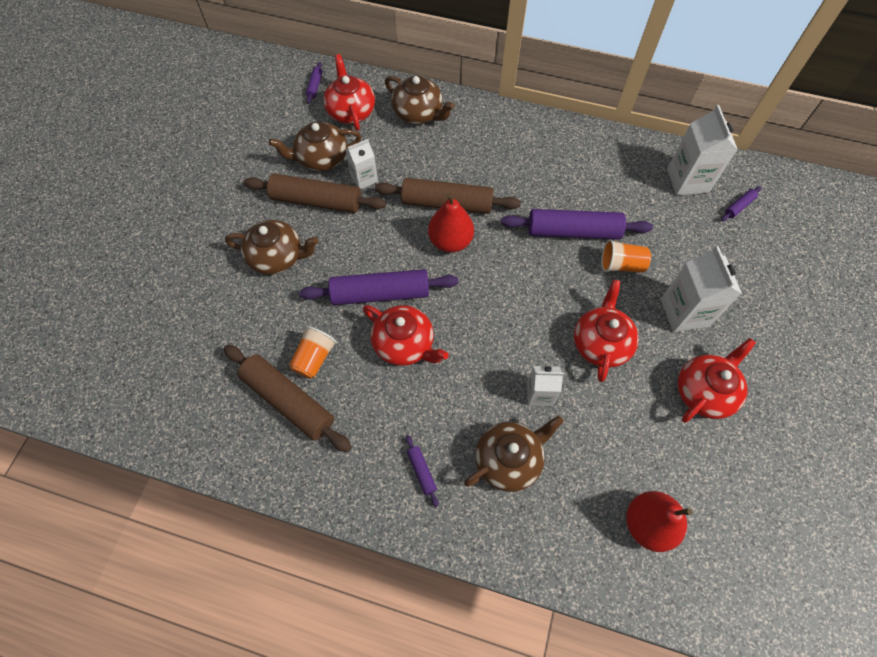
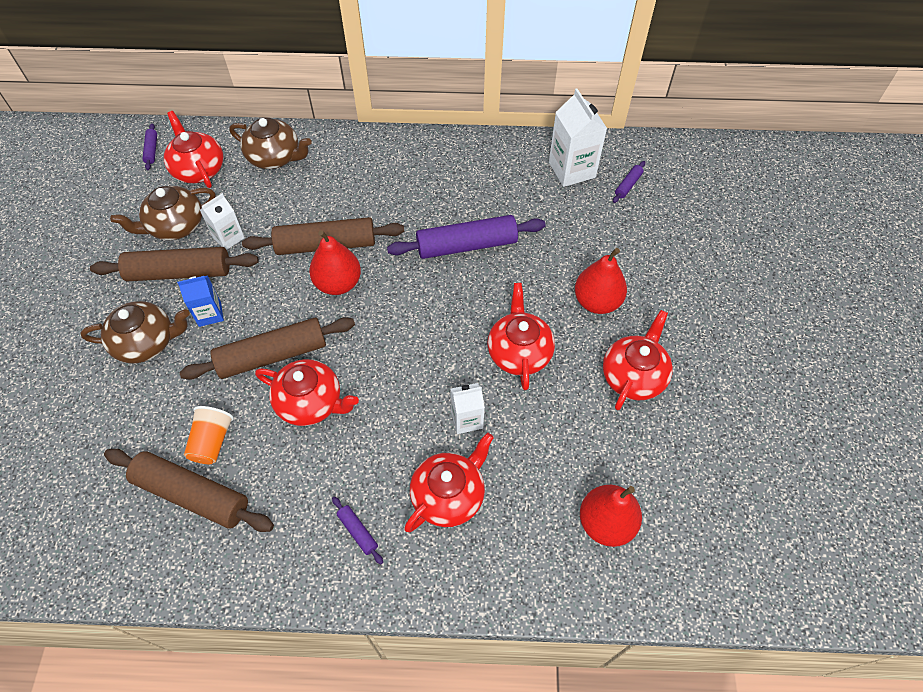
camera: 15 degrees left, 5 degrees down
purple rolling pin [299,269,458,305] -> brown rolling pin [179,317,355,380]
brown teapot [464,416,564,492] -> red teapot [404,433,494,532]
orange cup [601,239,651,273] -> none
white carton [661,246,742,332] -> red pear [575,248,627,314]
none -> blue carton [177,275,224,327]

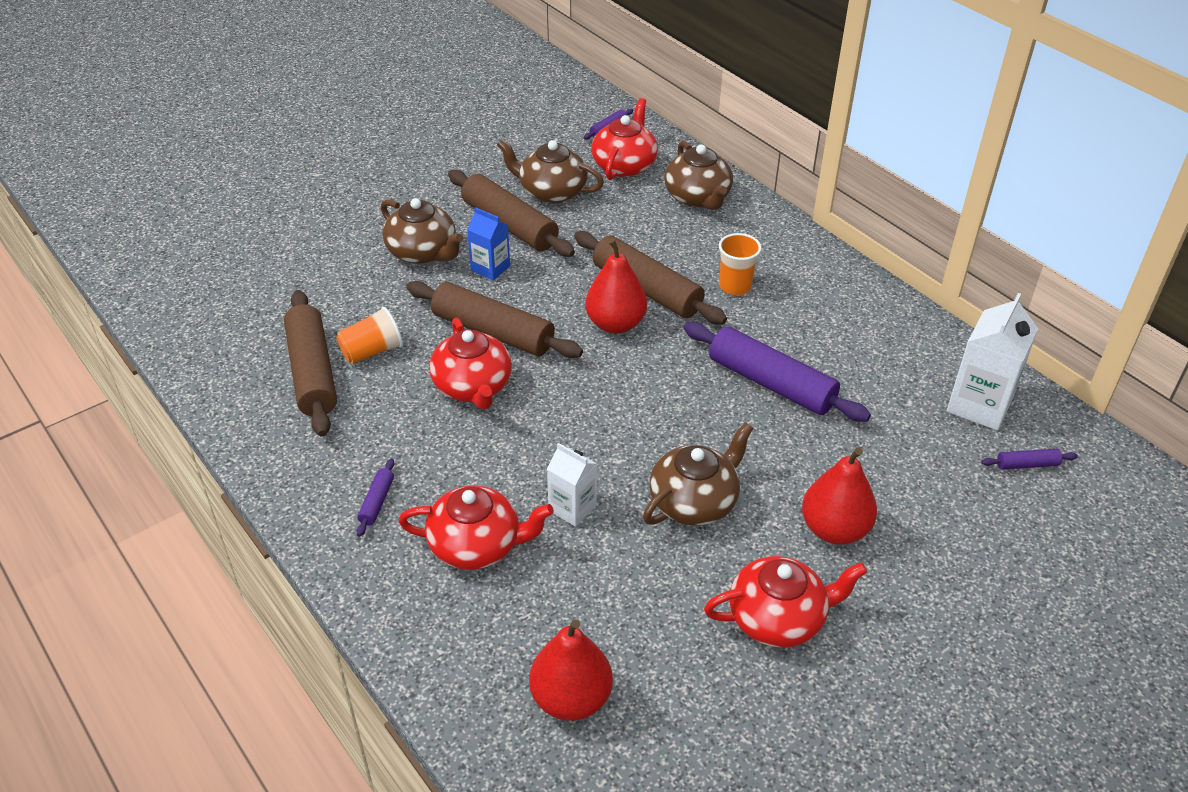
camera: 50 degrees right, 15 degrees down
white carton [200,193,245,250] -> none
red teapot [487,283,555,390] -> brown teapot [643,422,753,526]
none -> orange cup [719,233,762,295]

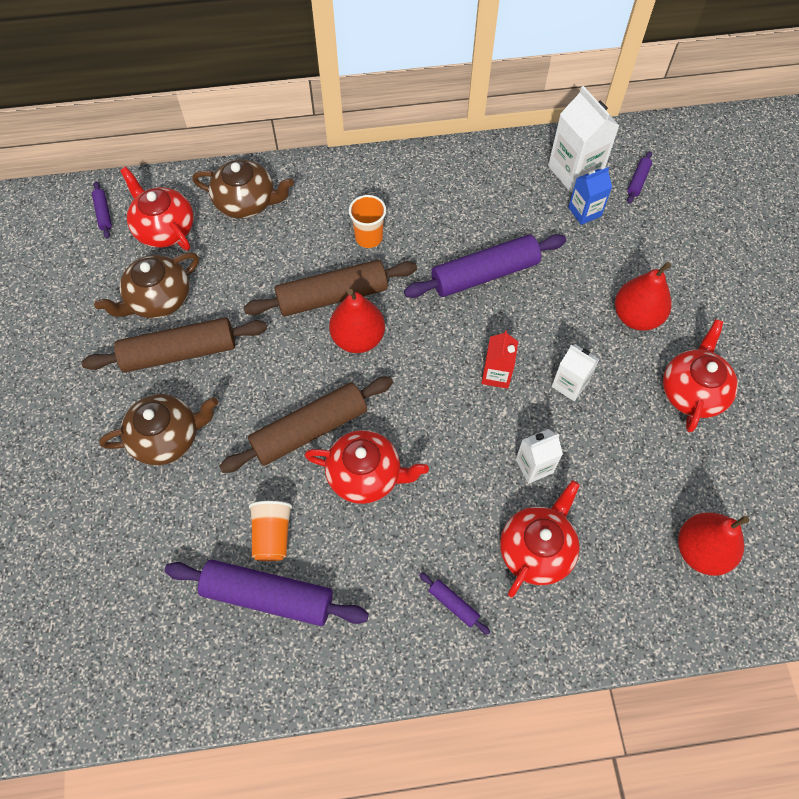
camera: 60 degrees left, 20 degrees up
brown rolling pin [284,290,337,437] -> purple rolling pin [164,560,369,626]
blue carton [467,207,510,281] -> blue carton moved to [568,167,612,225]
brown teapot [643,422,753,526] -> white carton [552,344,600,401]
none -> red carton [481,330,518,389]

